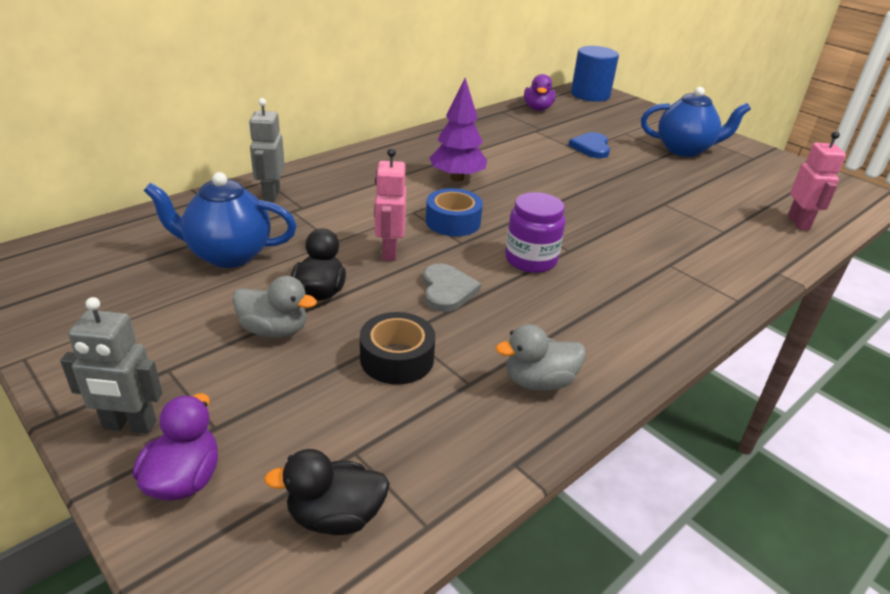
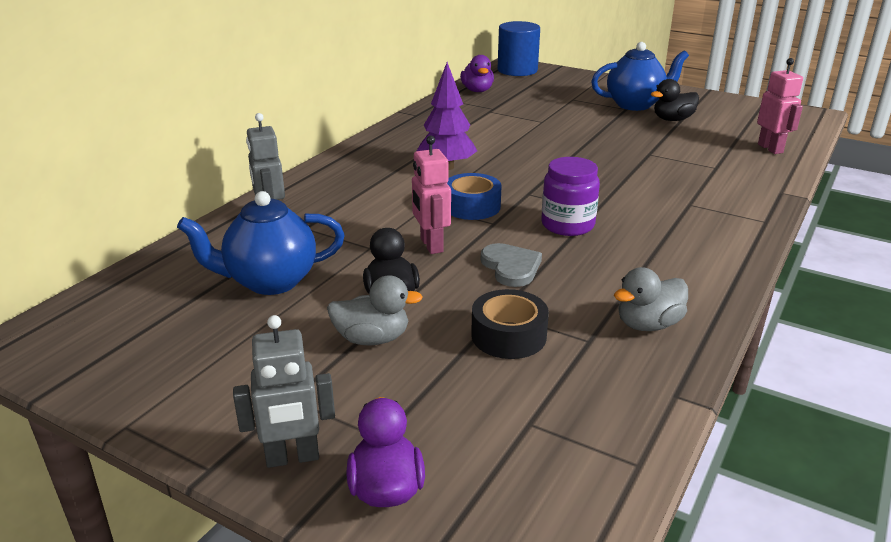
camera: 15 degrees left, 5 degrees down
black duck [264,449,390,535] -> black duck moved to [651,79,699,121]
blue heart [569,132,610,158] -> none

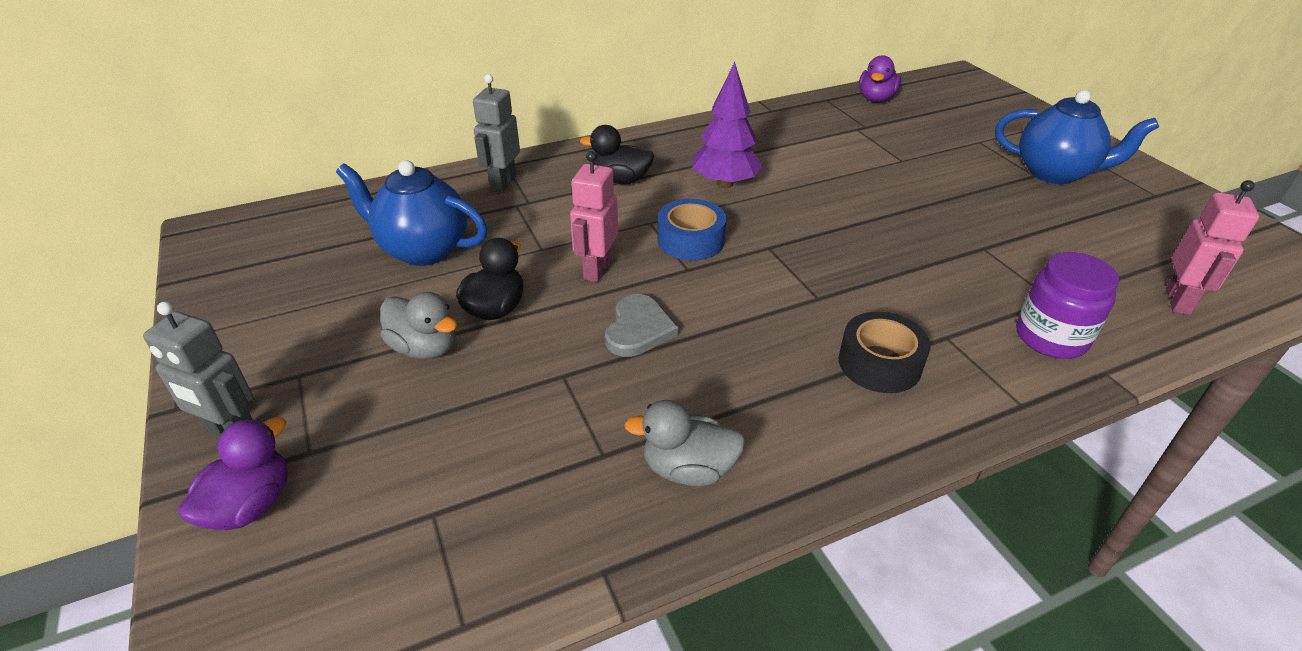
camera: 35 degrees right, 10 degrees up
black tape [471,289,549,359] -> black tape moved to [839,312,930,393]
blue cylinder [498,21,540,76] -> none
purple jar [541,157,600,236] -> purple jar moved to [1016,252,1119,359]
black duck [651,79,699,121] -> black duck moved to [580,125,654,184]

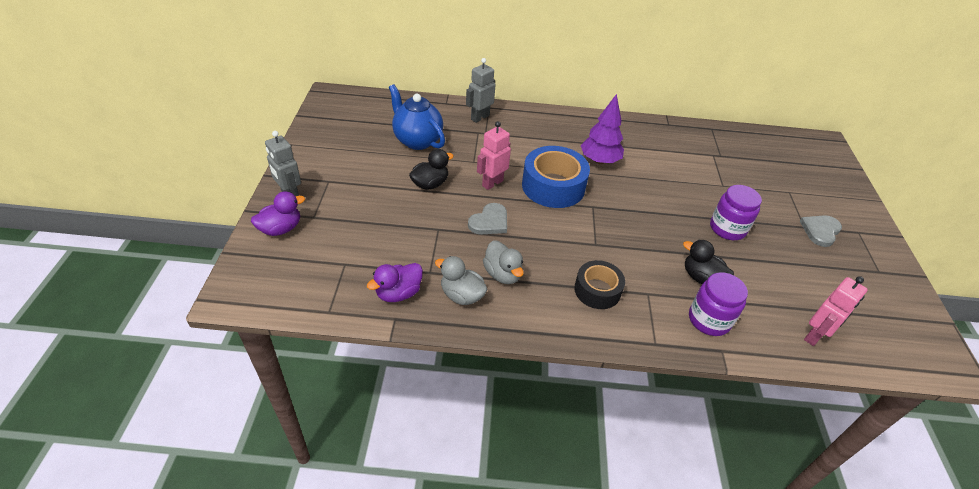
camera: 25 degrees right, 5 degrees up
grey duck [380,292,457,359] -> grey duck moved to [483,240,524,284]
black duck [580,125,654,184] -> black duck moved to [683,240,734,284]
blue tape [658,199,726,260] -> blue tape [522,146,590,208], size x1.61
purple duck [859,55,901,102] -> purple duck moved to [367,263,423,302]
blue teapot [995,90,1159,184] -> grey heart [800,215,842,247]
none -> purple jar [710,185,762,240]

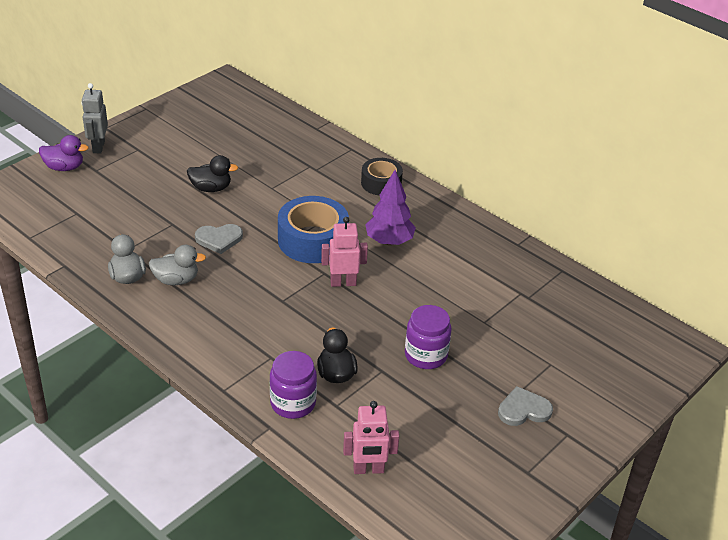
camera: 40 degrees right, 5 degrees down
purple duck [367,263,423,302] -> none
blue teapot [389,84,445,150] -> none
grey robot [466,58,496,123] -> none
pink robot [477,121,511,190] -> pink robot moved to [321,217,368,287]
grey duck [483,240,524,284] -> grey duck turned 105 degrees counterclockwise [149,245,206,285]
black tape [574,260,625,309] -> black tape moved to [361,158,403,196]

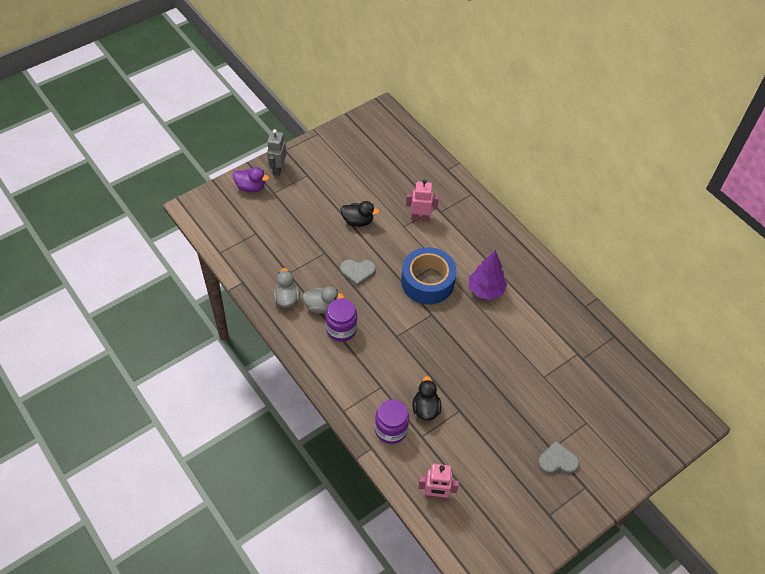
camera: 10 degrees right, 15 degrees up
pink robot [321,217,368,287] -> pink robot moved to [406,179,439,222]
black tape [361,158,403,196] -> none
purple jar [405,305,452,369] -> purple jar moved to [326,298,357,342]

